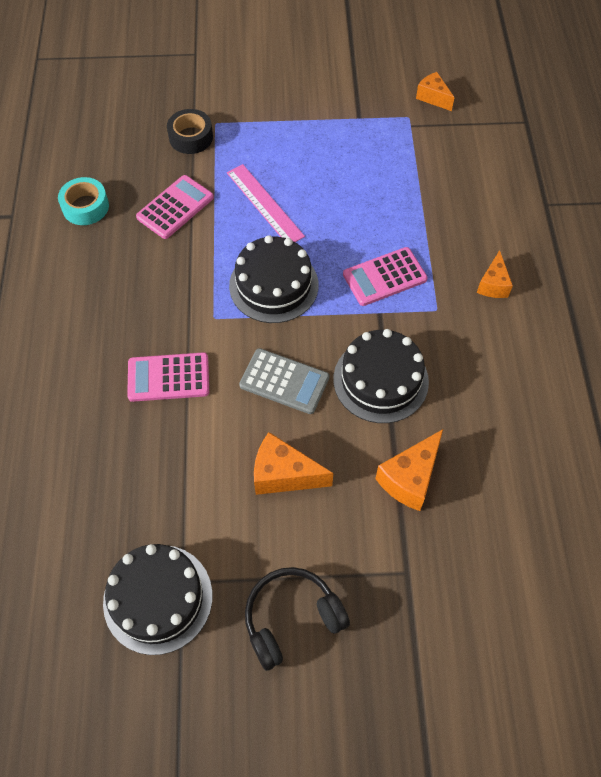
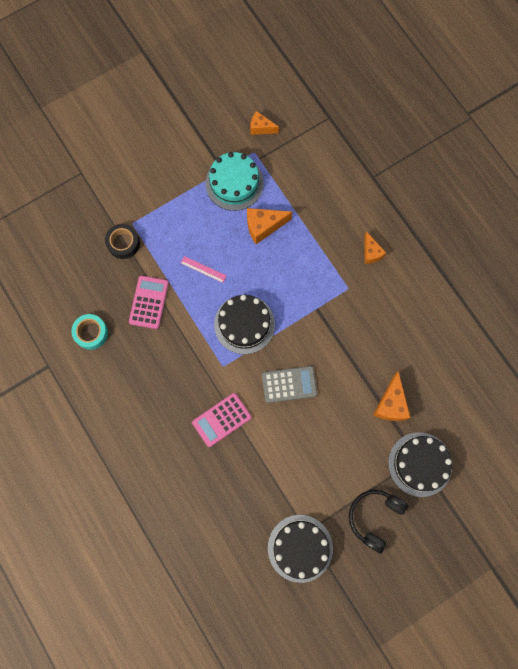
camera: 30 degrees left, 15 degrees up
pink ruler [227,164,305,242] -> pink ruler [181,256,227,283], size x0.60
orange cheese [254,432,333,495] -> orange cheese moved to [247,208,292,244]
black cake [333,329,429,423] -> black cake moved to [388,432,452,497]
pink calculator [343,247,428,306] -> none
none -> turquoise cake [206,152,264,211]

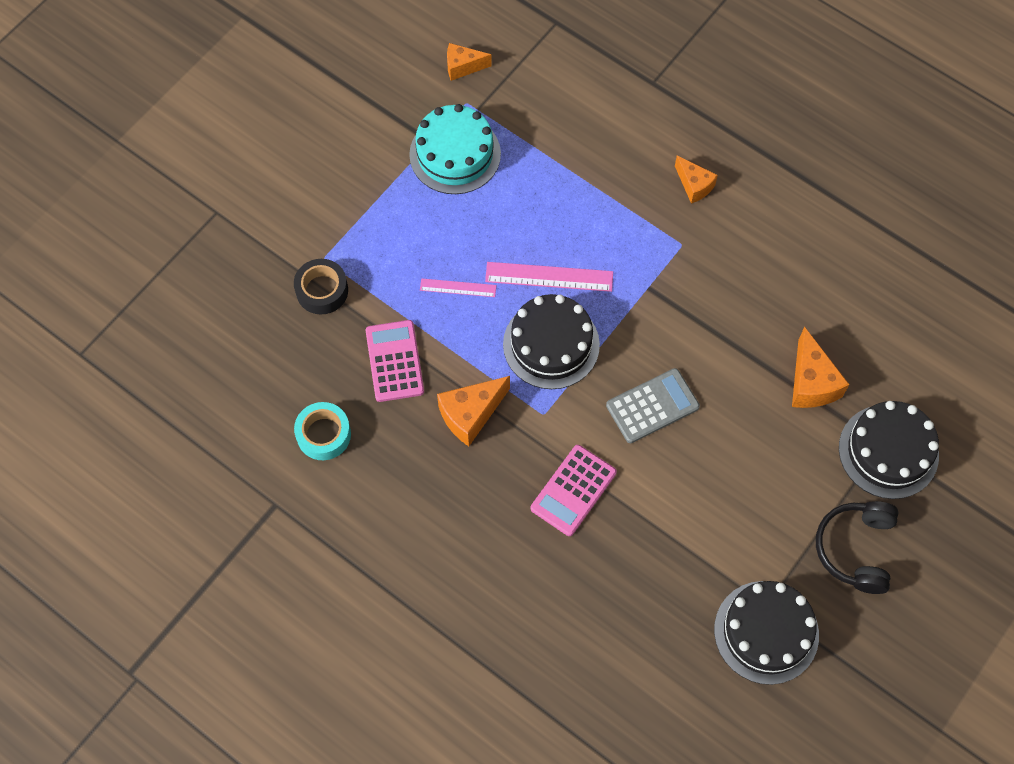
camera: 20 degrees left, 10 degrees down
orange cheese [247,208,292,244] -> orange cheese moved to [437,376,510,446]
none -> pink ruler [485,262,613,292]

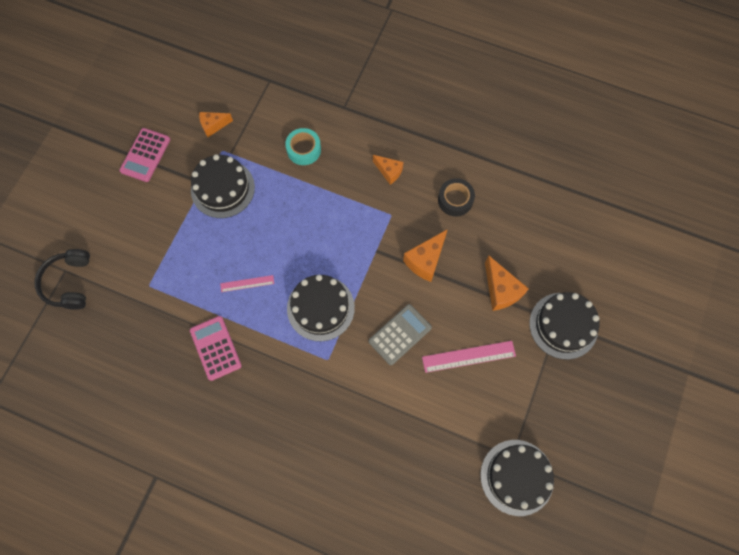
camera: 15 degrees left, 5 degrees up
black tape [294,259,348,315] -> black tape moved to [438,178,475,216]
turquoise tape [294,402,351,460] -> turquoise tape moved to [285,128,321,165]
turquoise cake [409,104,501,194] -> black cake [191,154,255,218]
orange cheese [437,376,510,446] -> orange cheese moved to [403,229,448,282]
pink ruler [485,262,613,292] -> pink ruler moved to [422,341,516,373]
pink calculator [531,445,617,536] -> pink calculator moved to [120,128,170,182]
black headphones [816,501,899,594] -> black headphones moved to [35,249,90,310]

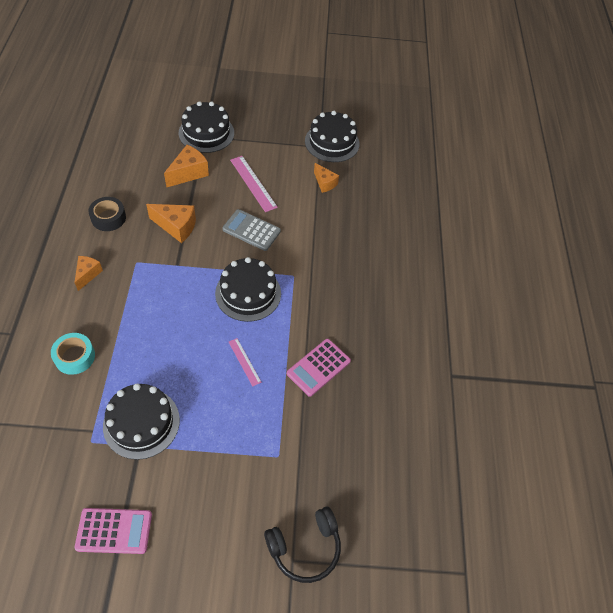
camera: 115 degrees left, 15 degrees down
orange cheese [199,112,233,137] -> orange cheese moved to [314,163,339,193]

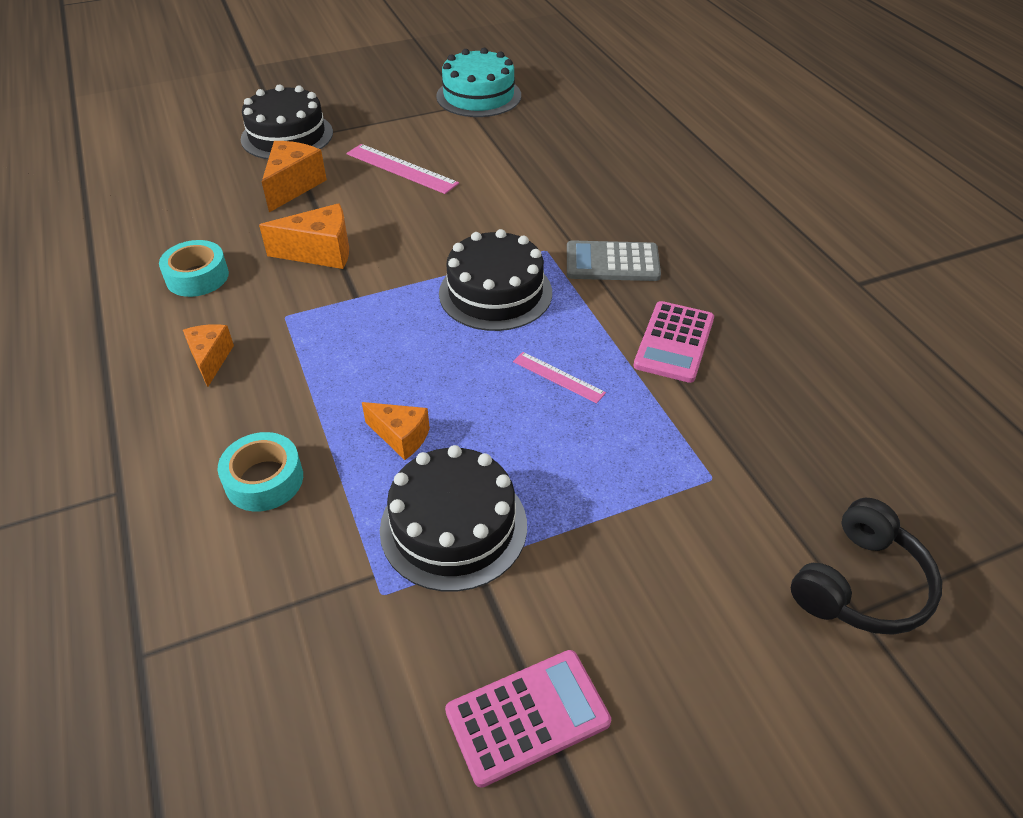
camera: 20 degrees left, 10 degrees down
black tape [88,197,126,231] -> turquoise tape [159,240,229,297]
grey calculator [222,209,281,251] -> grey calculator moved to [567,240,661,281]
black cake [305,111,360,162] -> turquoise cake [436,48,521,117]
orange cheese [314,163,339,193] -> orange cheese moved to [362,402,430,460]

